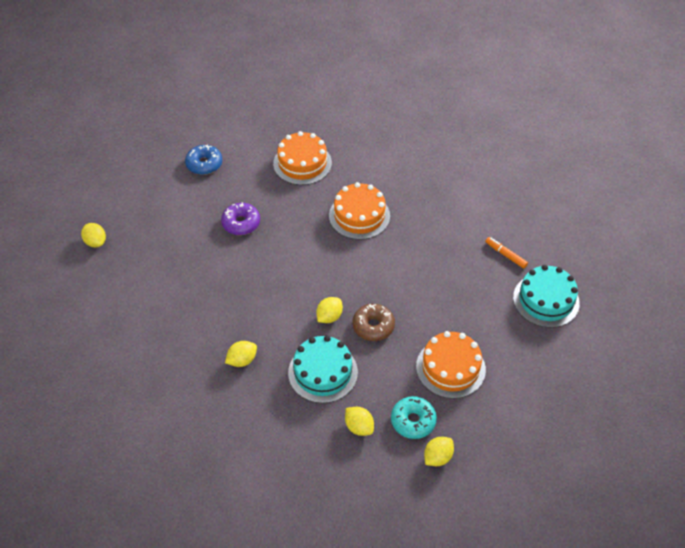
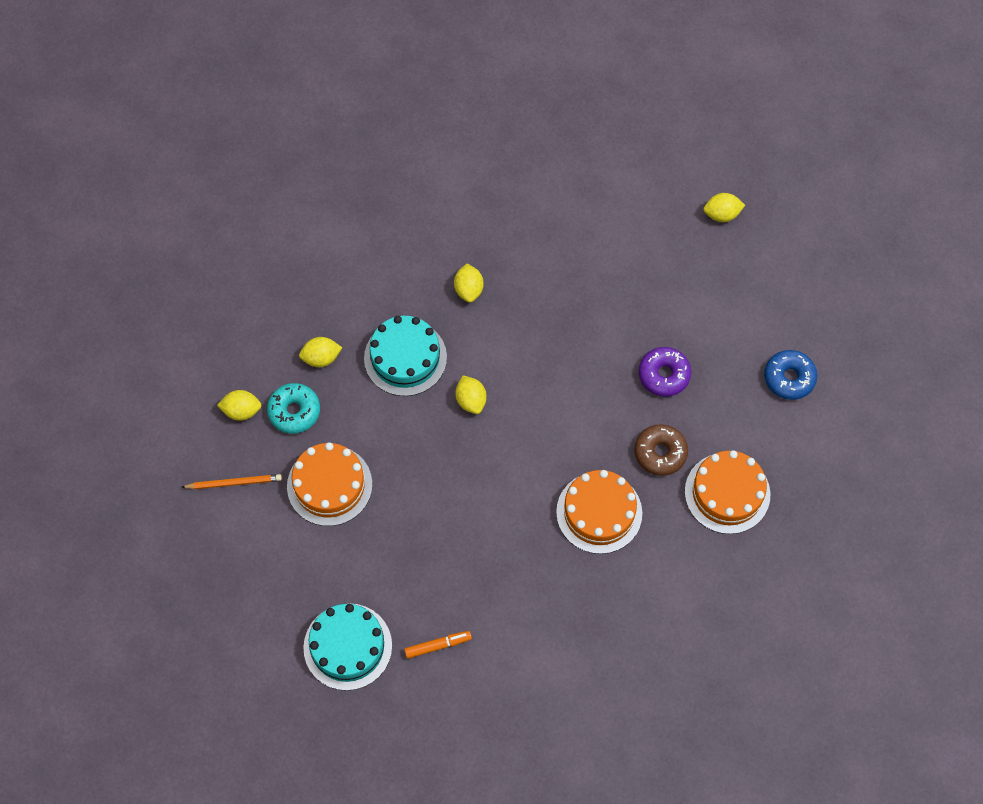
camera: 120 degrees right, 15 degrees up
brown donut [352,304,395,341] -> brown donut moved to [634,424,688,476]
yellow lemon [424,437,454,466] -> yellow lemon turned 75 degrees counterclockwise [217,390,262,421]
none -> orange pencil [181,474,282,489]

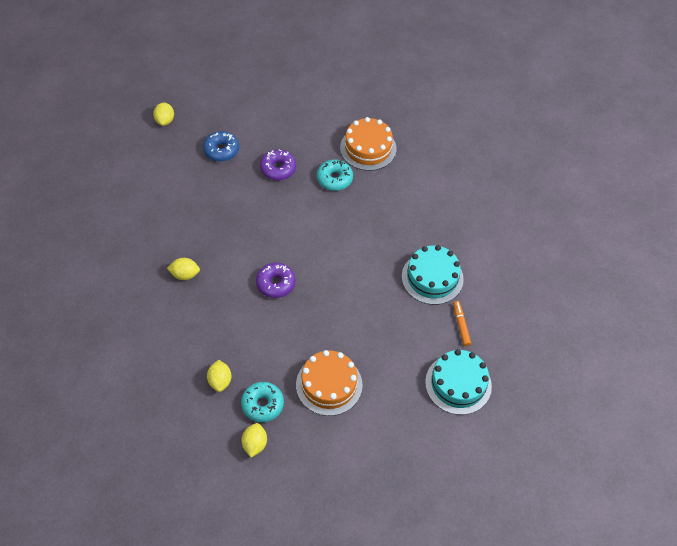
camera: 85 degrees left, 10 degrees down
orange pencil [181,474,282,489] -> none
turquoise cake [364,316,447,396] -> turquoise cake moved to [402,245,464,305]
yellow lemon [455,375,487,414] -> purple donut [256,262,295,298]
orange cake [556,470,642,554] -> none
brown donut [634,424,688,476] -> turquoise donut [317,159,353,191]
blue donut [764,350,817,400] -> blue donut moved to [203,131,239,162]

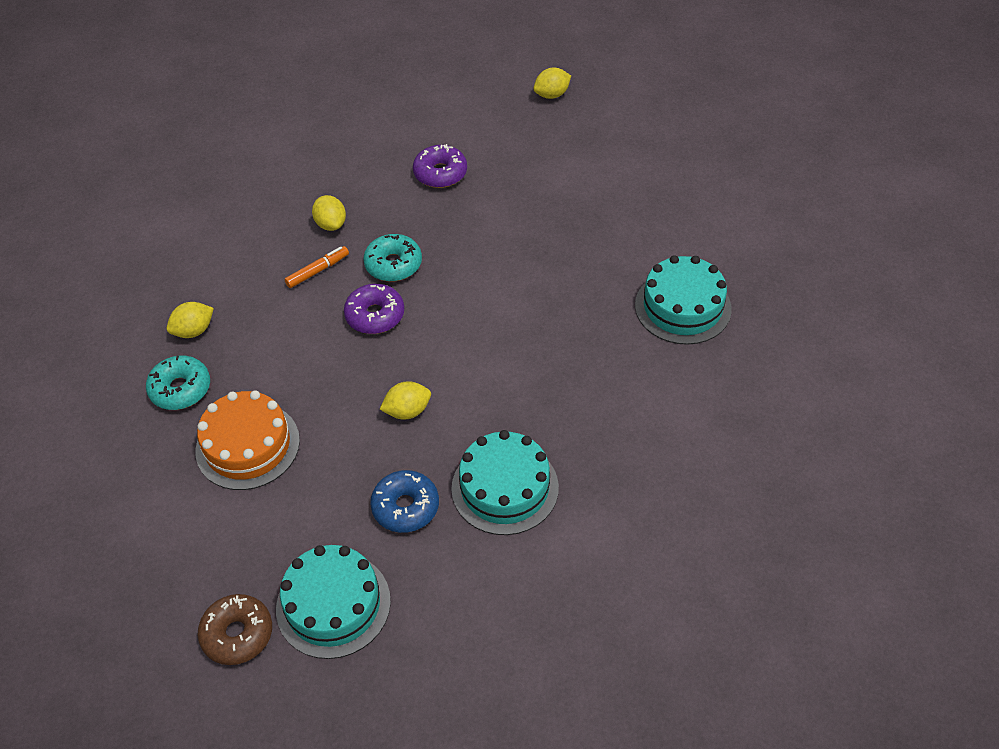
camera: 65 degrees right, 5 degrees down
blue donut [203,131,239,162] -> blue donut moved to [370,470,439,533]
yellow lemon [242,423,267,458] -> yellow lemon moved to [380,381,431,419]
purple donut [260,150,296,181] -> purple donut moved to [413,144,467,188]
turquoise donut [317,159,353,191] -> turquoise donut moved to [363,234,422,282]
orange cake [340,117,396,171] -> turquoise cake [635,255,732,345]
orange marker [453,301,471,346] -> orange marker moved to [284,246,349,288]
none -> brown donut [198,594,272,665]

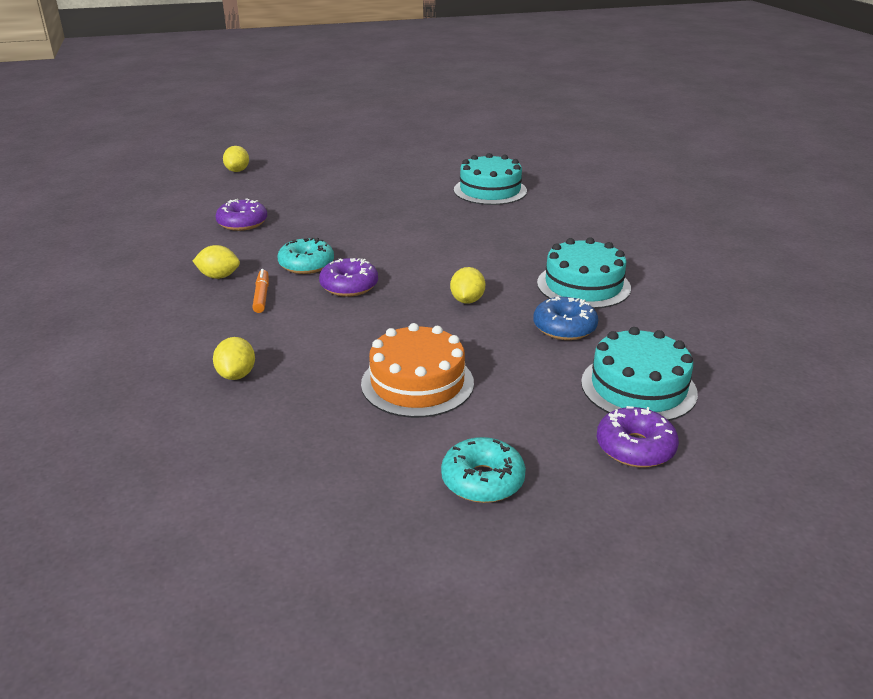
camera: 60 degrees left, 20 degrees down
turquoise donut [146,355,210,410] -> turquoise donut moved to [441,437,526,503]
brown donut [198,594,272,665] -> purple donut [597,406,679,468]

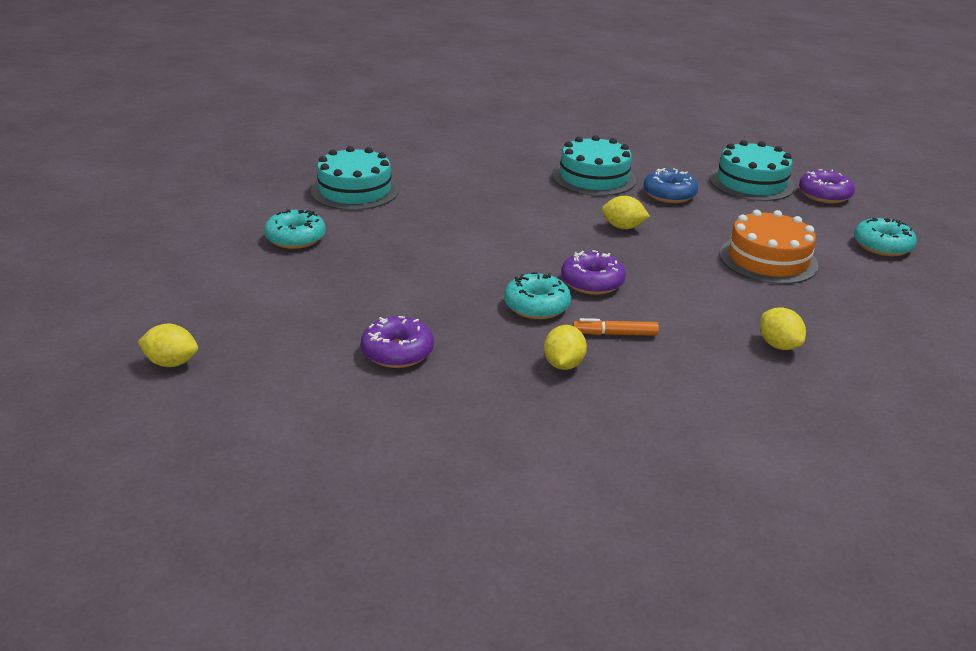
camera: 85 degrees left, 0 degrees up
yellow lemon [213,337,255,380] -> yellow lemon turned 60 degrees clockwise [760,307,806,350]
none -> turquoise donut [264,209,326,249]

